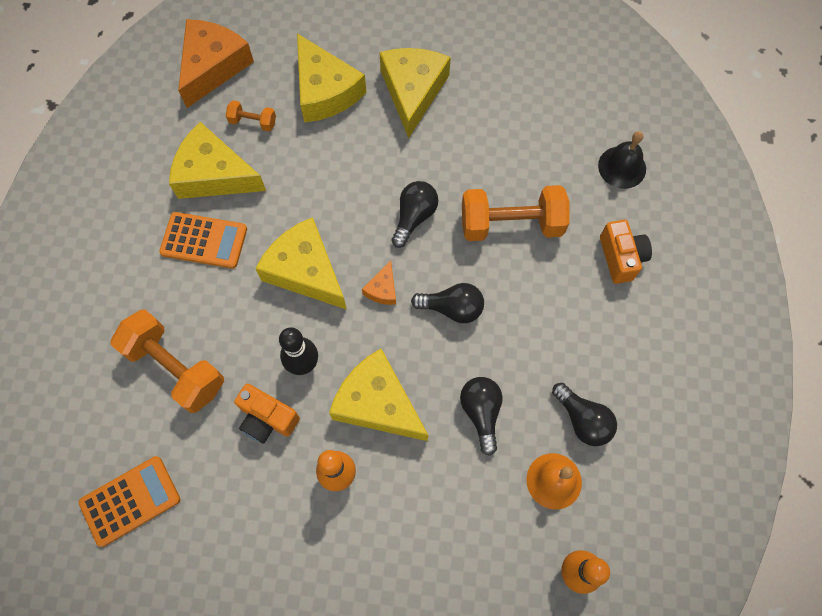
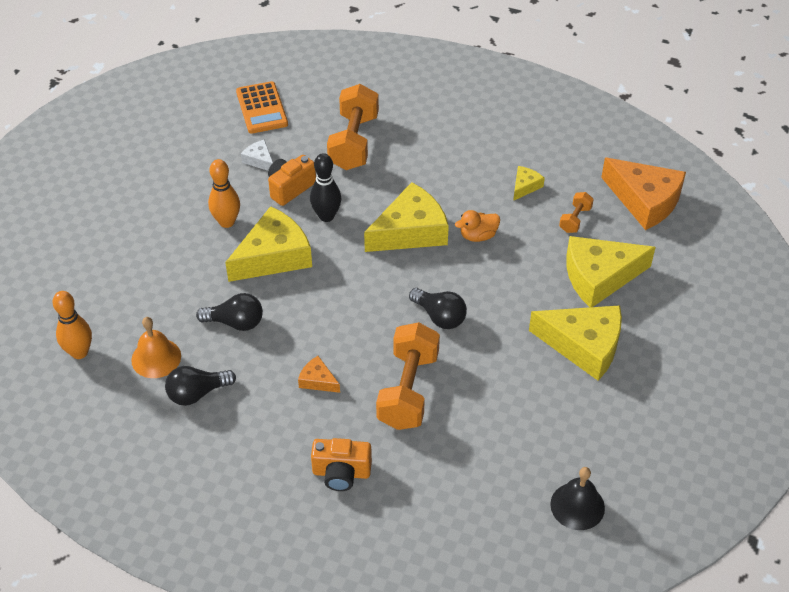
camera: 105 degrees right, 20 degrees down
orange dumbbell [110,309,224,413] -> orange dumbbell turned 45 degrees counterclockwise [327,84,379,170]
orange calculator [159,212,247,269] -> none
yellow cheese [169,122,266,199] -> yellow cheese [513,166,545,201], size x0.46
orange cheese [362,260,396,305] -> orange cheese moved to [298,356,340,393]
black light bulb [411,283,484,323] -> none
black bell [598,131,646,189] -> black bell moved to [550,467,605,530]
none -> white cheese [241,140,273,171]
none -> orange duck [455,210,500,242]

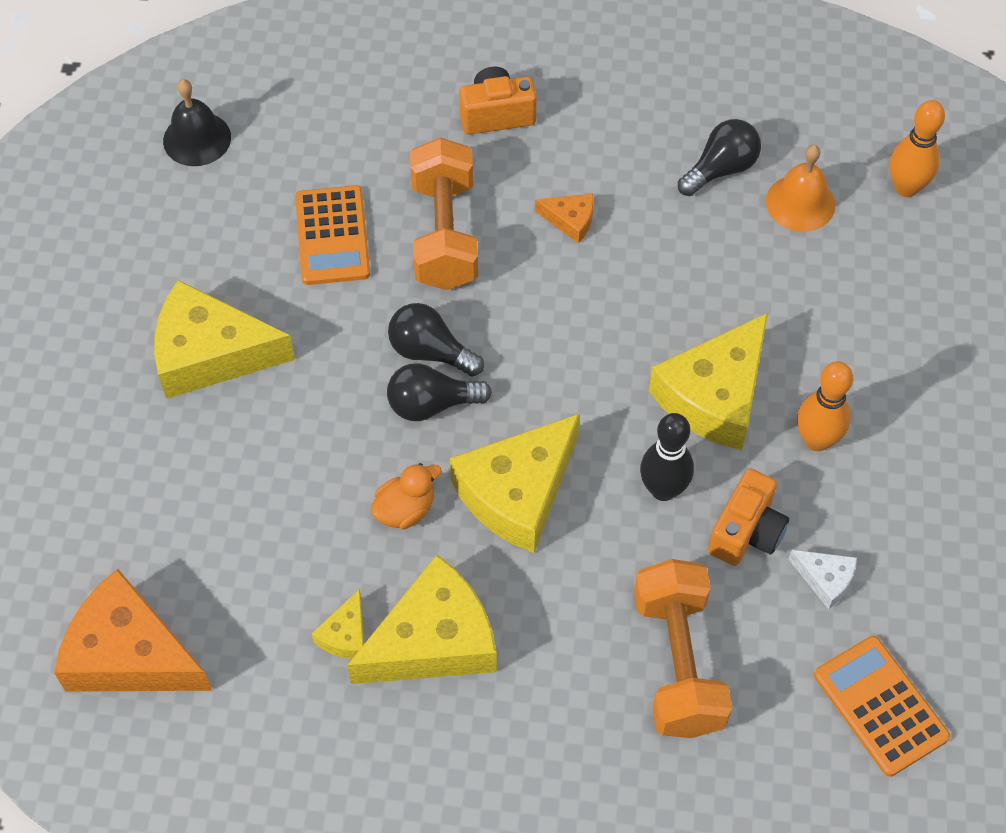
camera: 165 degrees right, 10 degrees up
black light bulb [196,293,263,331] -> black light bulb moved to [387,363,492,421]
orange dumbbell [559,192,594,233] -> none
yellow cheese [566,236,656,307] -> yellow cheese moved to [347,555,497,684]
none -> orange calculator [295,185,370,285]

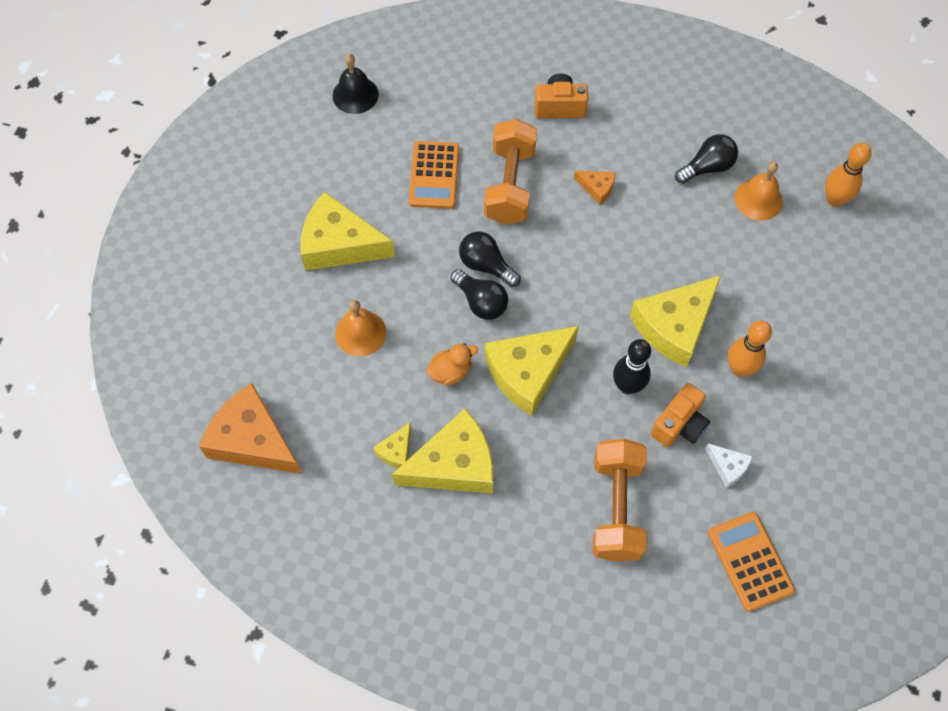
camera: 10 degrees right, 5 degrees up
black light bulb [387,363,492,421] -> black light bulb turned 135 degrees counterclockwise [450,269,508,320]
none -> orange bell [335,300,386,356]

